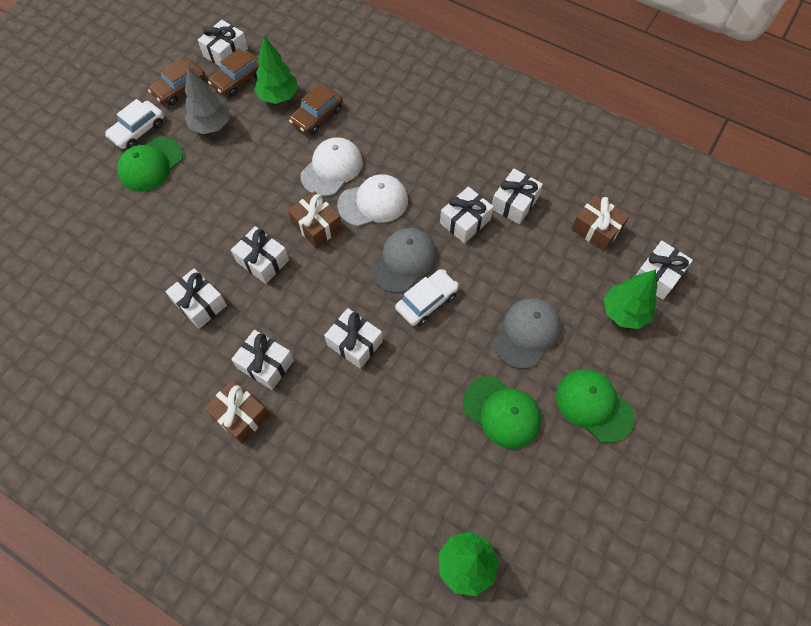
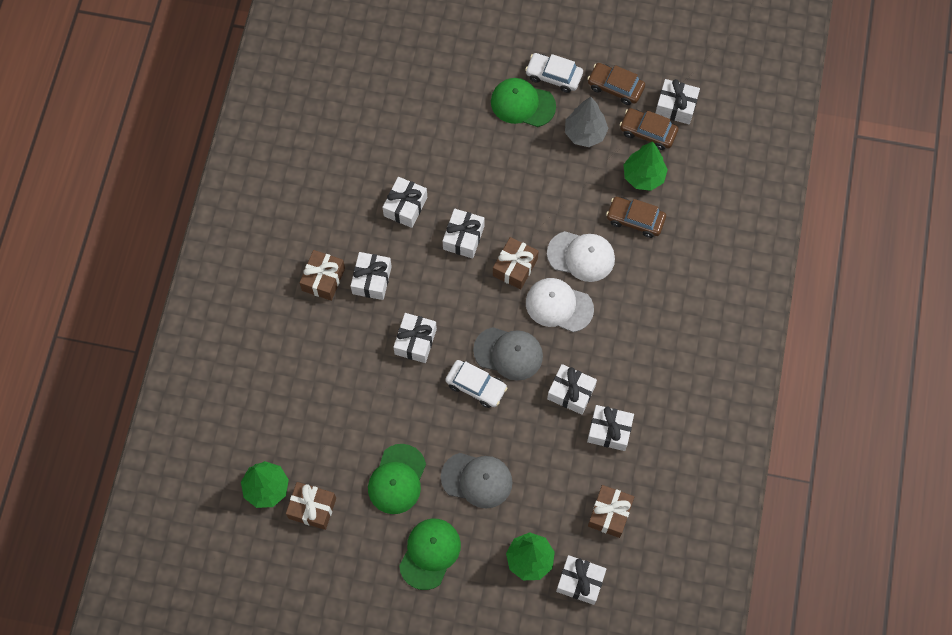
camera: 70 degrees right, 5 degrees up
white cap [337,174,408,226] -> white cap turned 150 degrees clockwise [526,278,594,332]
none -> brown gift [286,482,336,530]

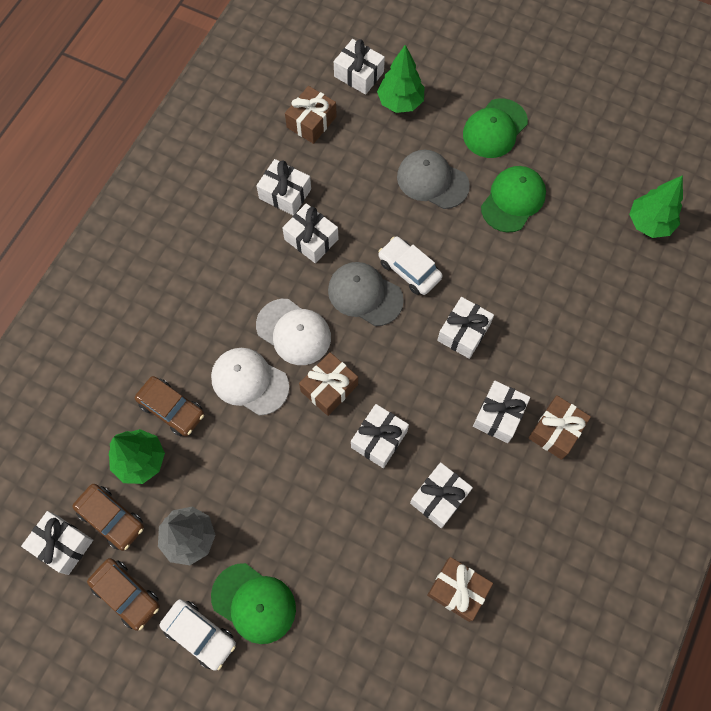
camera: 165 degrees left, 0 degrees up
brown gift [286,482,336,530] -> brown gift moved to [427,557,493,622]

